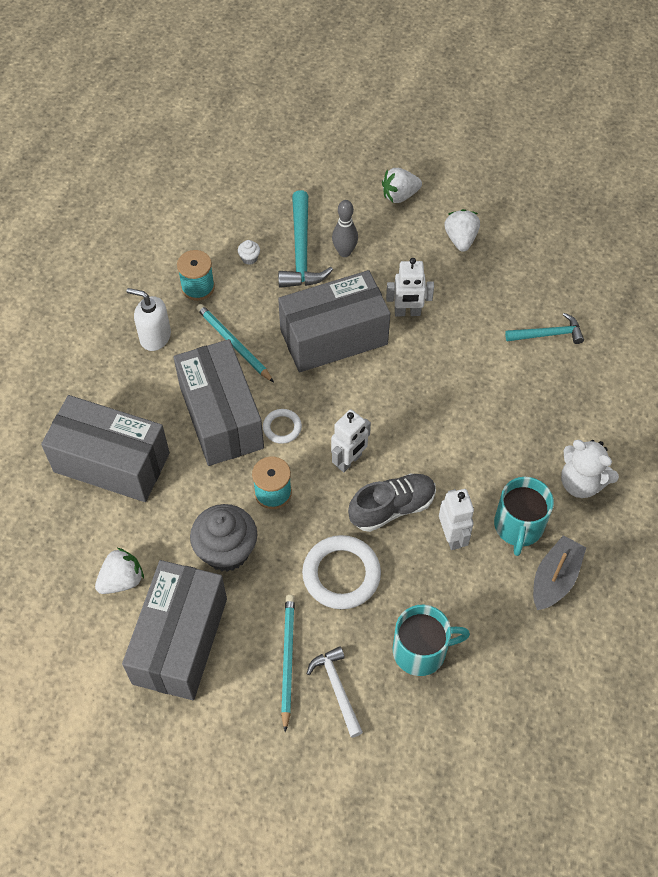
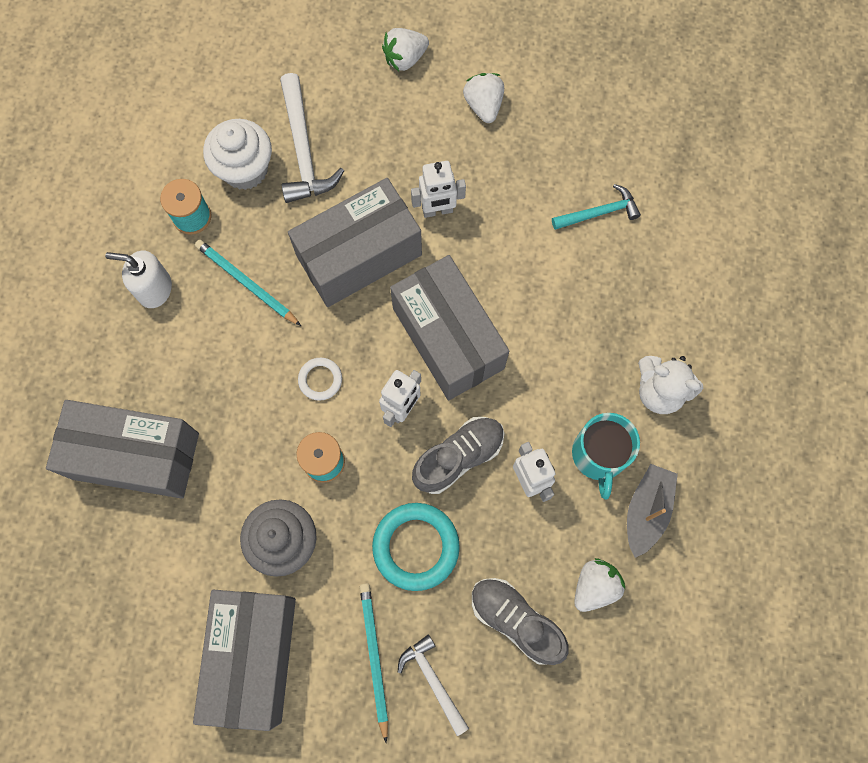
camera: 10 degrees left, 15 degrees up
white strawberry [95,548,144,594] -> white strawberry moved to [574,558,625,612]
grey box [173,339,264,466] -> grey box moved to [390,255,509,400]
white cupcake [238,240,260,265] -> white cupcake [203,119,272,190], size x2.50
turquoise hammer [278,190,333,288] -> white hammer [280,73,344,203]
white ring [302,535,381,609] -> turquoise ring [372,503,460,591]
grey bowling pin [332,200,358,257] -> none
turquoise mug [393,605,470,676] -> grey shoe [472,578,569,665]

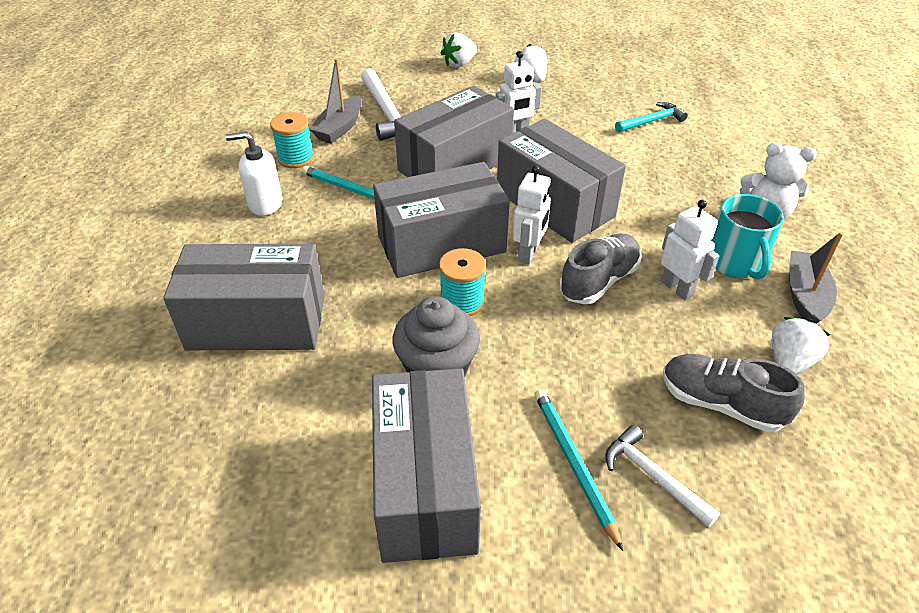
camera: 10 degrees left, 30 degrees down
white cupcake [203,119,272,190] -> grey boat [309,58,362,143]
white ring [298,358,342,401] -> grey box [373,162,510,278]
turquoise ring [372,503,460,591] -> none

